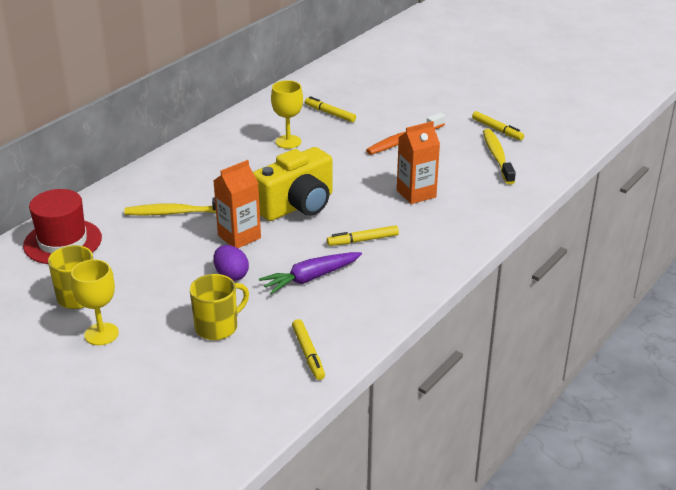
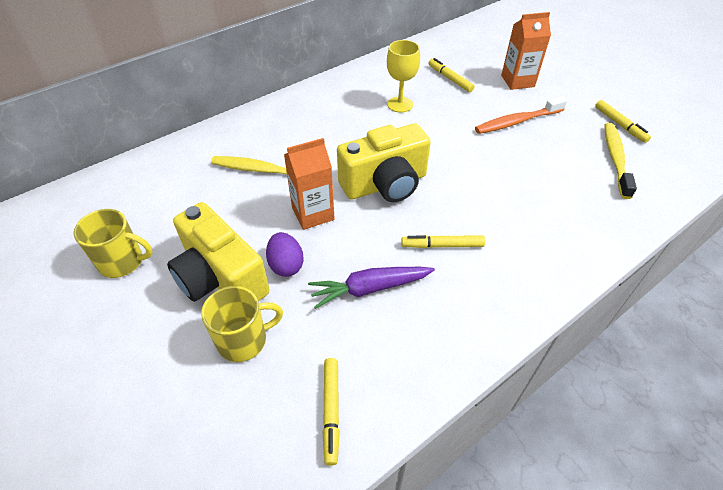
camera: 15 degrees right, 15 degrees up
red hat [23,189,102,264] -> none
yellow goblet [71,259,119,345] -> none
orange carton [397,121,440,204] -> orange carton moved to [501,12,551,90]
none -> yellow camera [167,202,270,302]

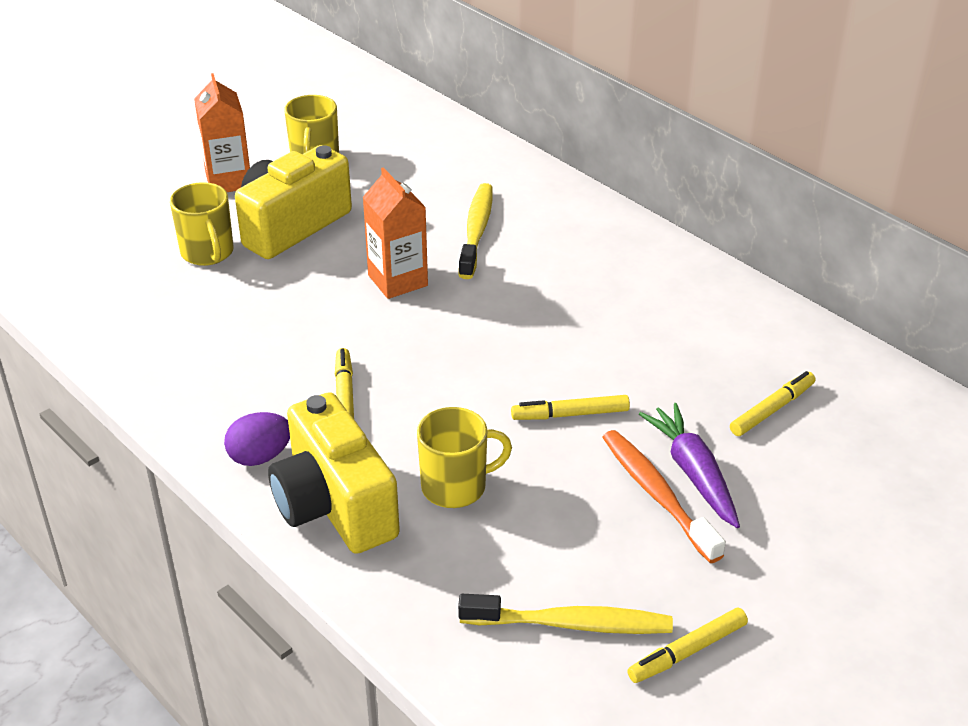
camera: 85 degrees right, 10 degrees down
purple egg [266,232,304,277] -> purple egg moved to [224,412,290,466]
purple carrot [308,267,435,309] -> purple carrot moved to [639,403,740,528]
yellow marker [322,358,340,466] -> yellow marker moved to [511,395,630,420]
yellow camera [337,124,431,202] -> yellow camera moved to [268,392,400,554]
yellow goblet [387,40,420,113] -> none
orange carton [501,12,551,90] -> orange carton moved to [194,73,250,192]
none -> yellow mug [417,407,512,508]

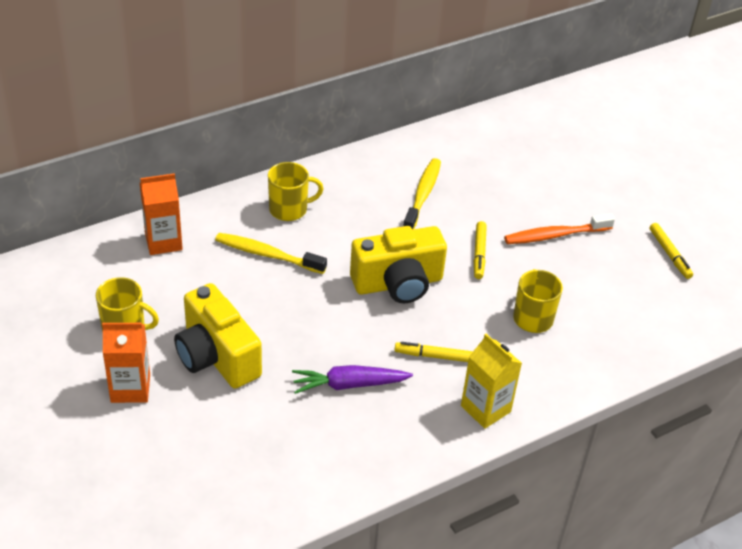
camera: 80 degrees left, 5 degrees up
yellow mug [170,182,233,266] -> yellow mug moved to [268,162,324,221]
purple egg [224,412,290,466] -> yellow carton [461,334,522,429]
yellow camera [268,392,400,554] -> yellow camera moved to [350,226,447,303]
orange carton [363,167,428,299] -> orange carton moved to [140,173,183,255]
yellow toothbrush [458,594,673,634] -> yellow toothbrush moved to [404,158,441,230]
purple carrot [639,403,740,528] -> purple carrot moved to [292,365,413,394]
yellow marker [730,371,816,436] -> none

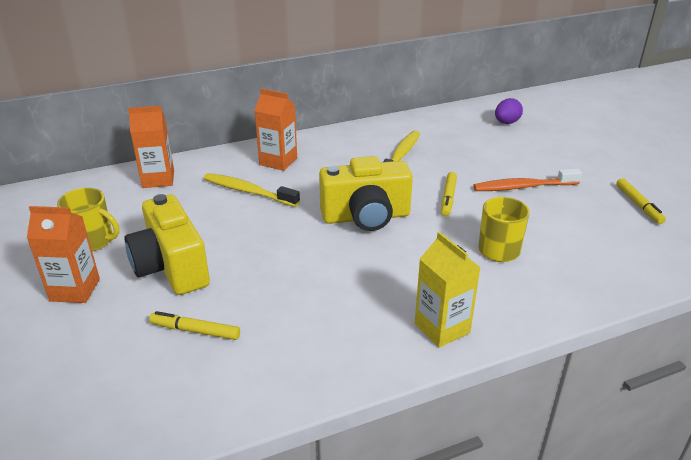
camera: 10 degrees right, 10 degrees down
yellow mug [268,162,324,221] -> orange carton [254,89,297,171]
purple carrot [292,365,413,394] -> none
yellow marker [395,342,473,362] -> yellow marker moved to [149,311,240,340]
none -> purple egg [495,98,523,124]

